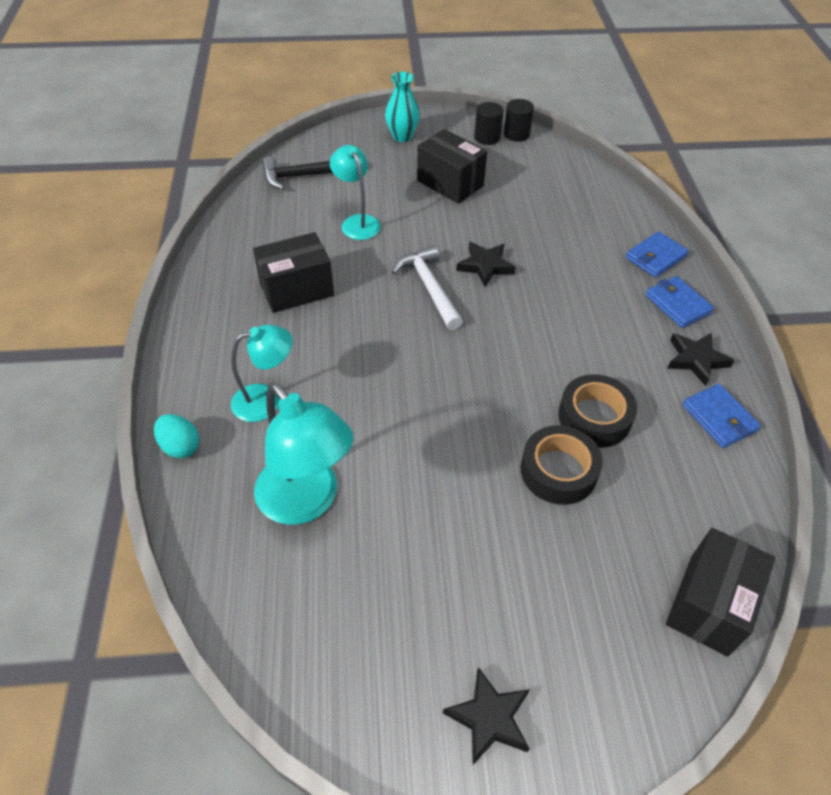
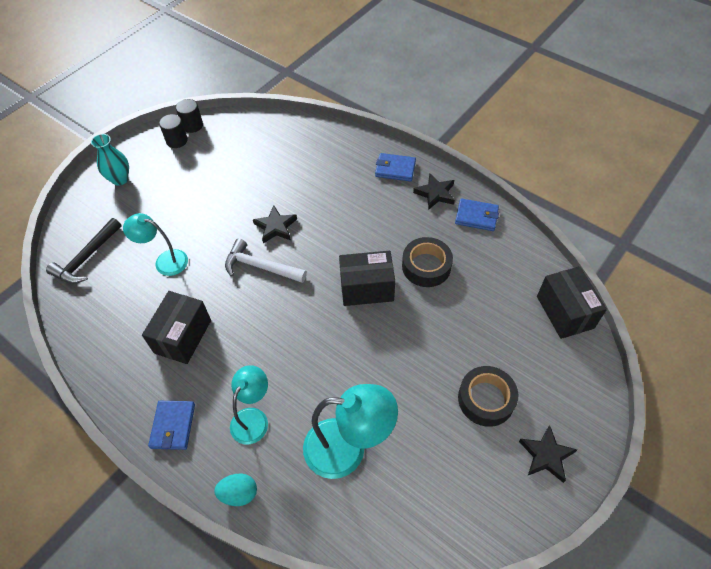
camera: 45 degrees left, 5 degrees up
black box [417,129,487,204] -> black box moved to [339,251,395,306]
black tape [521,425,603,505] -> black tape moved to [458,366,518,427]
blue wallet [626,231,689,278] -> blue wallet moved to [148,401,195,450]

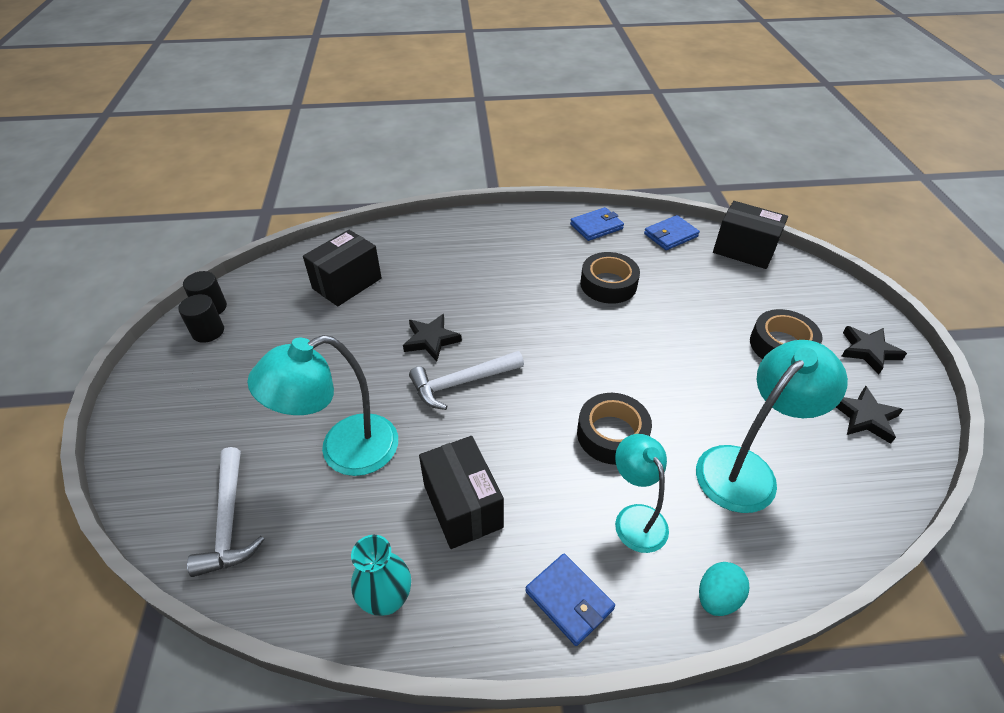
camera: 45 degrees left, 10 degrees down
black hammer [46,218,122,284] -> white hammer [187,447,265,577]
turquoise vase [91,134,129,186] -> turquoise vase moved to [351,535,411,616]
turquoise lamp [123,213,188,276] -> turquoise lamp [247,335,398,476], size x1.57
black box [339,251,395,306] -> black box moved to [303,230,382,306]
blue wallet [375,153,416,181] -> blue wallet moved to [644,215,700,250]
black star [413,173,455,210] -> black star moved to [836,386,903,444]
none -> black tape [577,393,652,465]

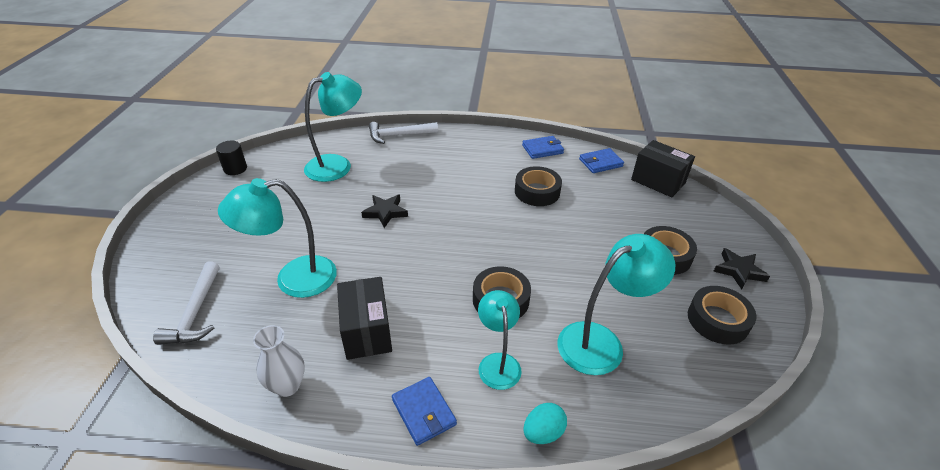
camera: 10 degrees right, 5 degrees down
black cylinder [178,294,224,343] -> none
black box [303,230,382,306] -> turquoise lamp [304,72,362,182]
turquoise vase [351,535,411,616] -> white vase [253,325,305,397]
white hammer [409,351,524,410] -> white hammer moved to [369,122,438,144]
black star [836,386,903,444] -> black tape [688,286,757,345]

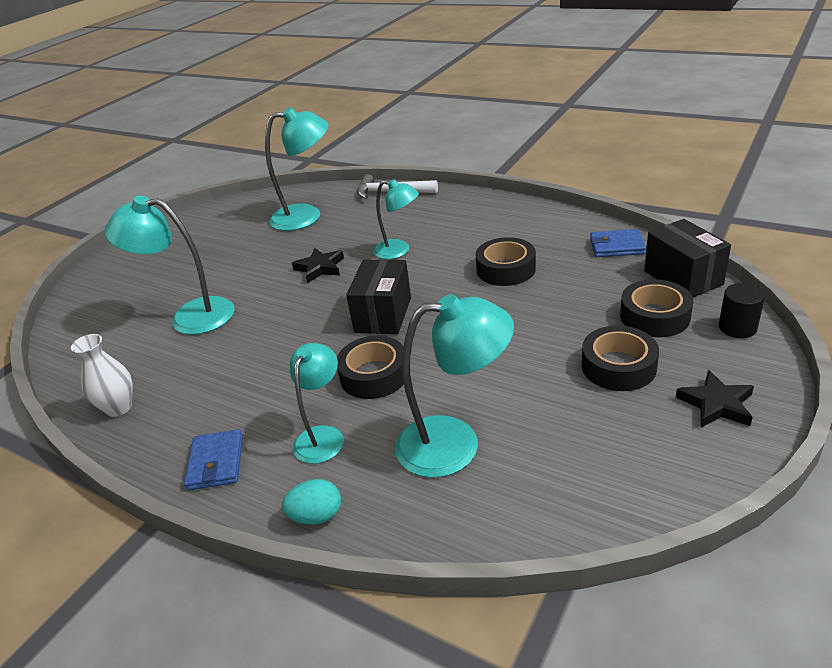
camera: 30 degrees right, 5 degrees down
white hammer [153,261,219,345] -> none
black cylinder [216,141,247,175] -> black cylinder moved to [719,283,765,338]
black box [337,277,392,360] -> black box moved to [346,259,411,334]
blue wallet [522,136,564,159] -> none
black tape [688,286,757,345] -> black tape moved to [620,279,693,337]
none -> turquoise lamp [373,179,419,259]

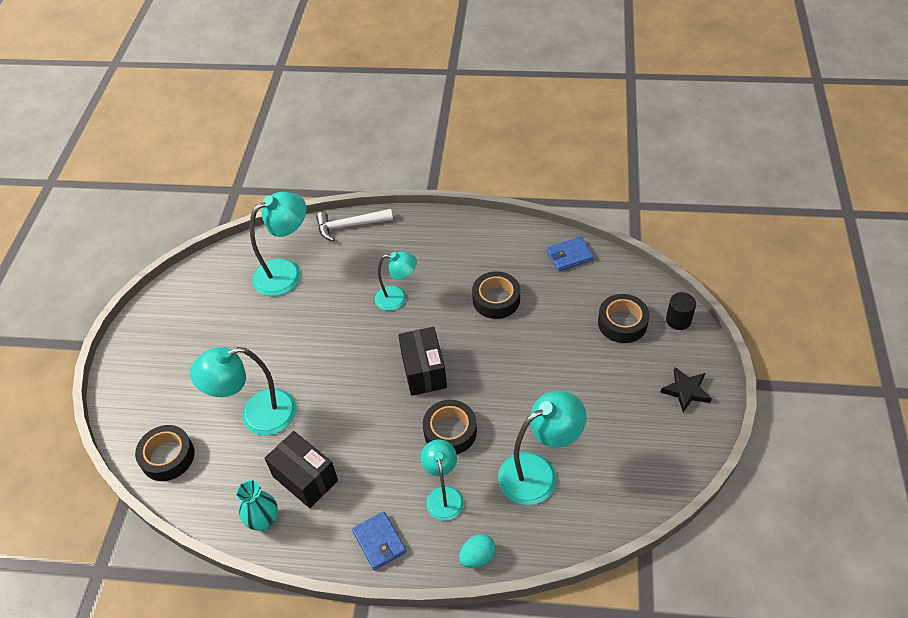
camera: 25 degrees left, 15 degrees up
white vase [71,334,133,417] -> turquoise vase [236,480,278,531]
black star [292,248,344,283] -> none
black tape [582,325,659,391] -> black tape moved to [135,425,194,481]
black box [644,219,731,297] -> black box moved to [264,431,338,508]

